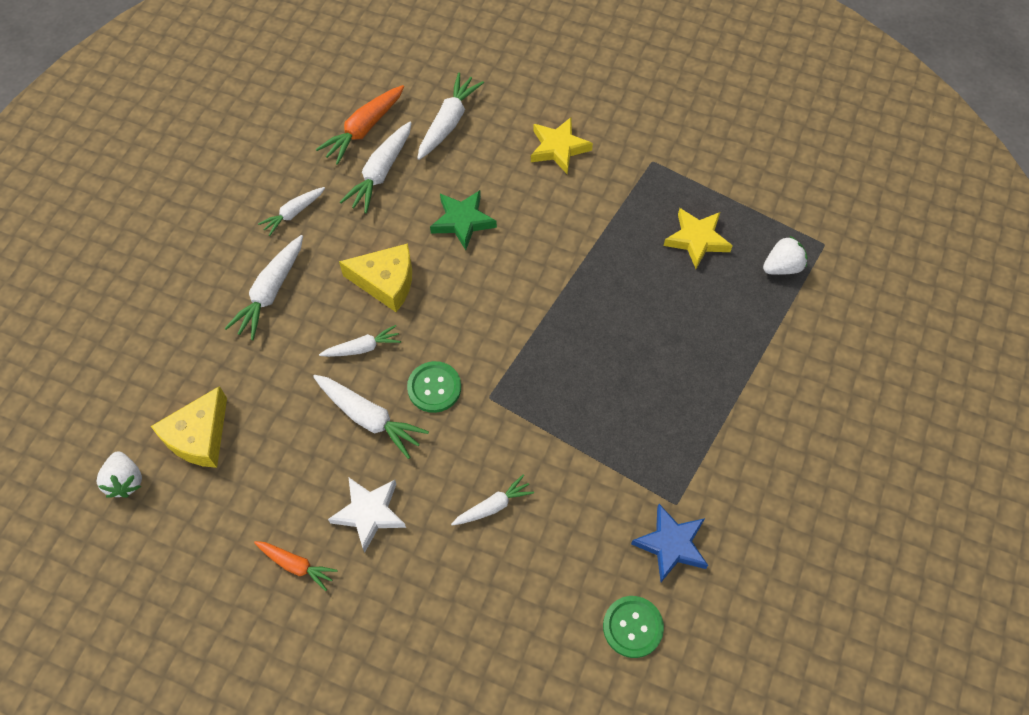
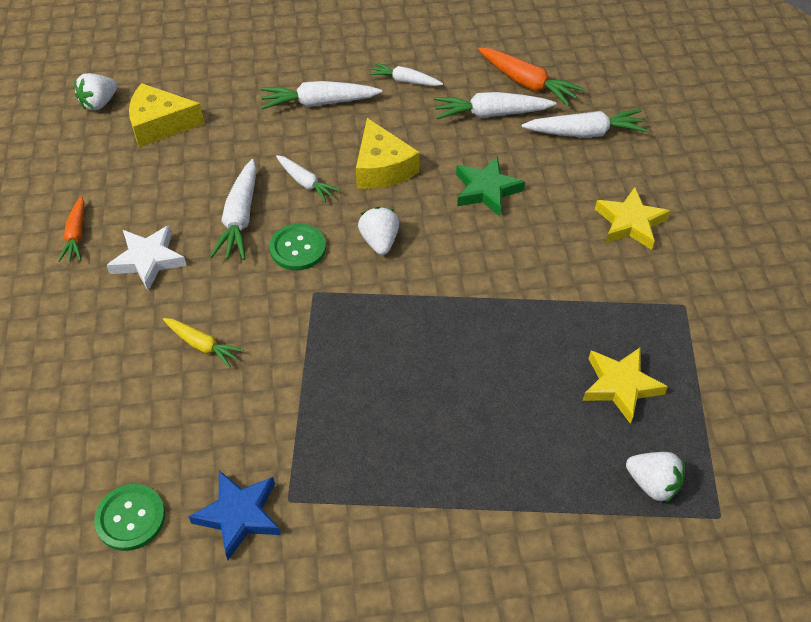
camera: 60 degrees right, 10 degrees down
orange carrot [315,85,404,165] -> orange carrot turned 150 degrees counterclockwise [478,48,584,106]
white carrot [451,475,534,526] -> yellow carrot [163,318,244,368]
none -> white strawberry [358,206,399,255]

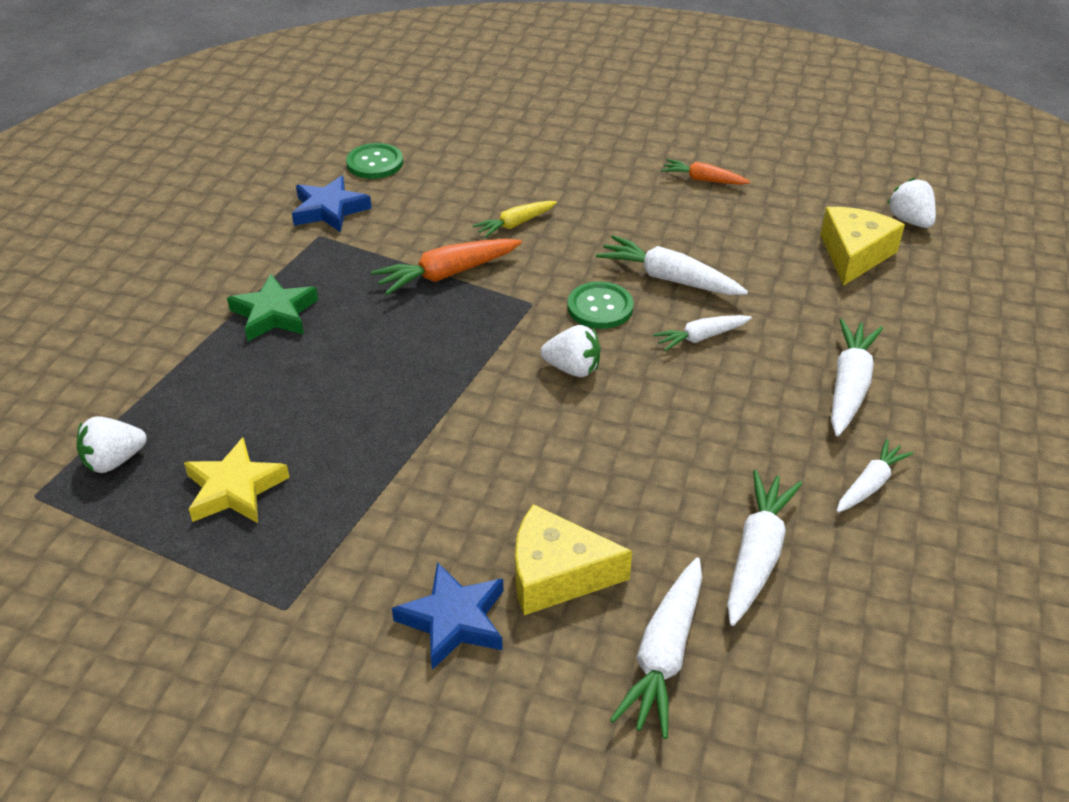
camera: 115 degrees right, 10 degrees down
white star [107,225,187,291] -> none
yellow cheese [356,118,420,189] -> yellow cheese moved to [515,504,632,615]
green star [456,156,525,217] -> green star moved to [227,274,318,341]
orange carrot [478,48,584,106] -> orange carrot moved to [371,239,522,295]
yellow star [595,187,670,250] -> blue star [392,562,503,670]

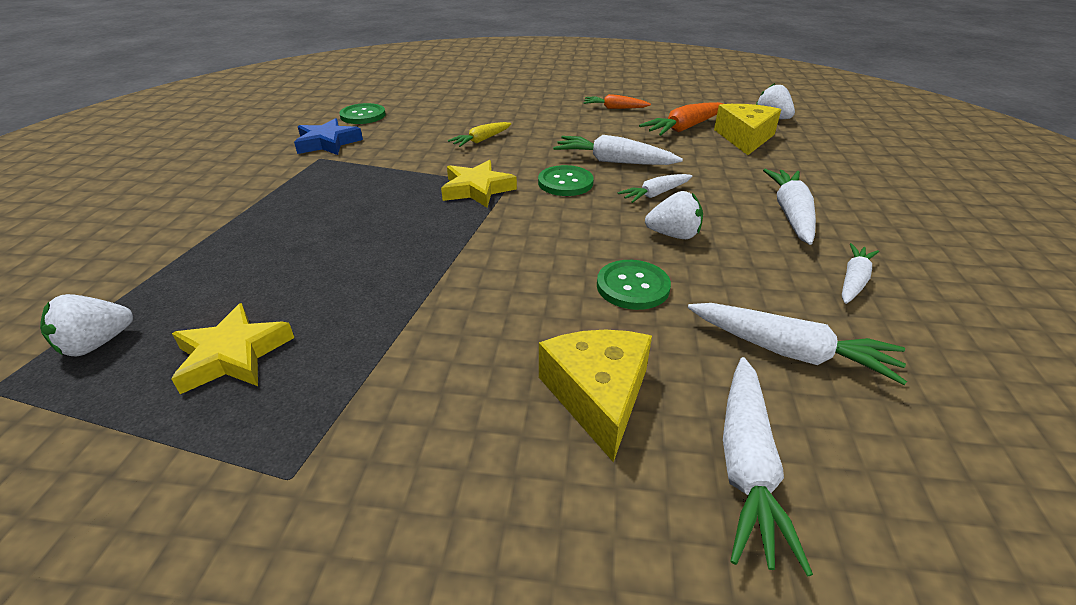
camera: 10 degrees left, 5 degrees down
green star [227,274,318,341] -> none
orange carrot [371,239,522,295] -> orange carrot moved to [639,102,723,136]
blue star [392,562,503,670] -> none
yellow cheese [515,504,632,615] -> yellow cheese turned 90 degrees clockwise [539,330,652,462]
white strawberry [541,325,601,377] -> white strawberry moved to [645,191,703,239]
white carrot [727,470,802,626] -> white carrot turned 105 degrees clockwise [688,303,907,385]
none -> yellow star [441,160,517,207]
none -> green button [597,260,671,310]

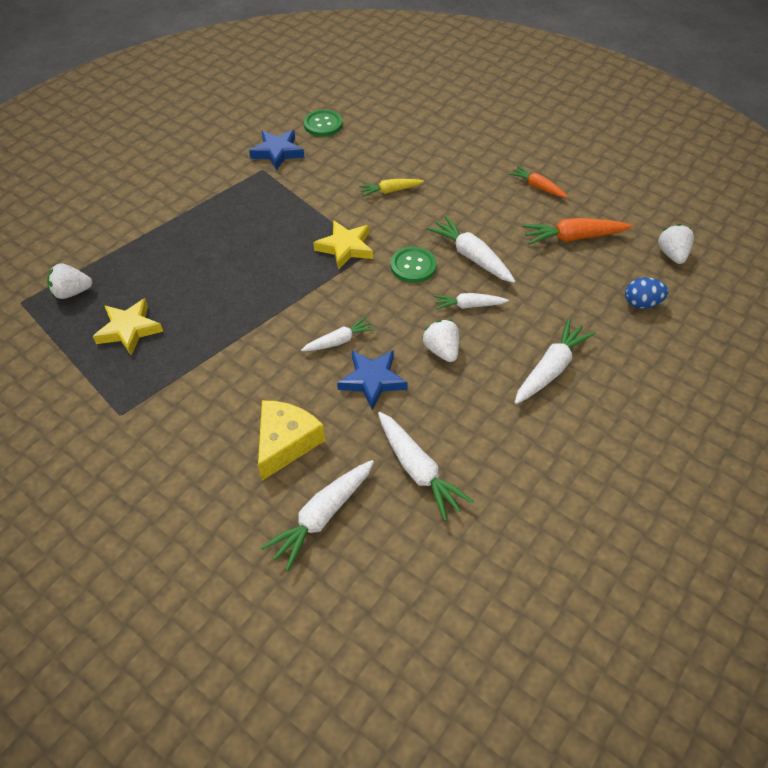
camera: 30 degrees right, 15 degrees up
green button [597,260,671,310] -> blue star [337,350,408,410]
white strawberry [645,191,703,239] -> white strawberry turned 150 degrees counterclockwise [422,319,459,362]
yellow cheese [714,104,781,155] -> none
white carrot [842,243,879,304] -> white carrot moved to [301,317,375,351]
none -> blue egg [625,277,668,309]

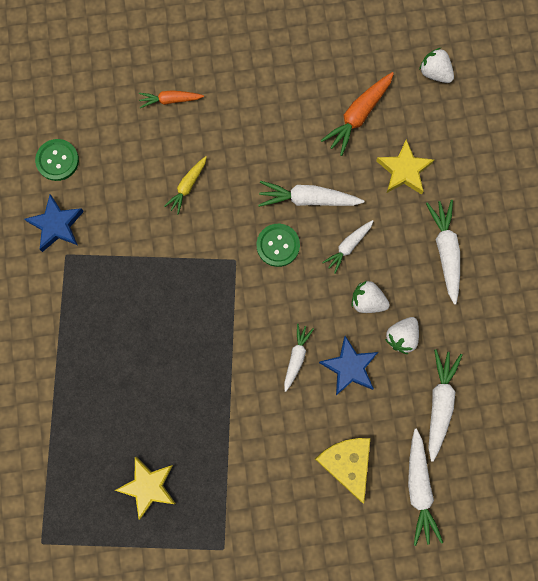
camera: 45 degrees left, 25 degrees up
white strawberry [47,263,93,299] -> white strawberry moved to [385,317,419,354]
yellow star [313,220,373,270] -> yellow star moved to [376,139,434,195]
white carrot [378,412,474,521] -> white carrot turned 90 degrees counterclockwise [428,349,462,462]
orange carrot [509,166,568,198] -> orange carrot moved to [139,90,204,108]
blue egg [625,277,668,309] -> none

